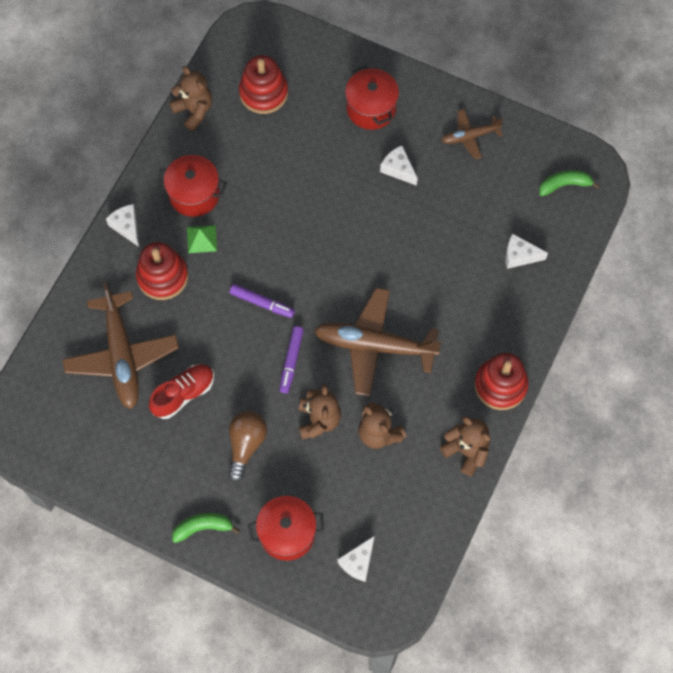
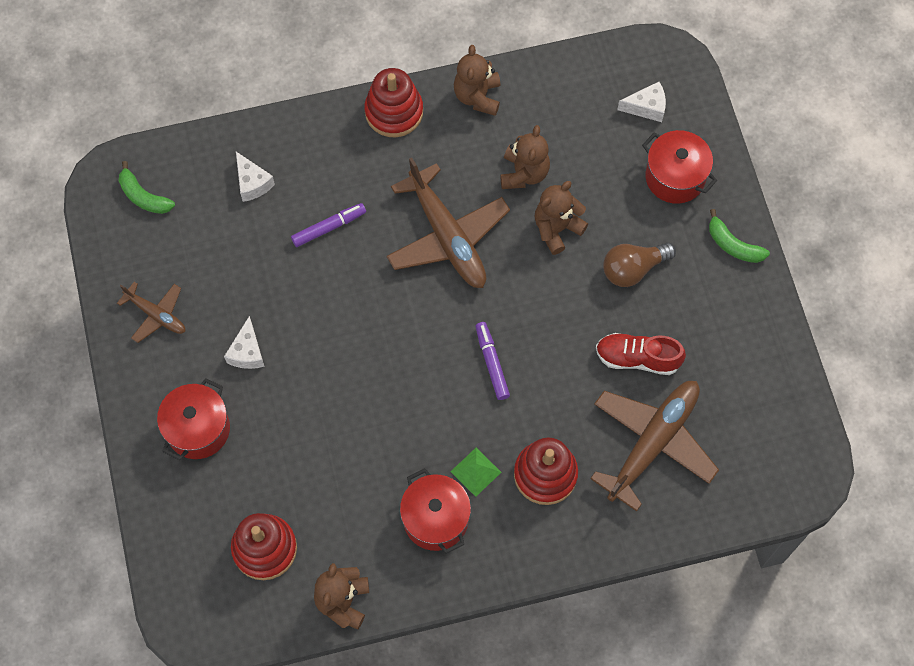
camera: 130 degrees left, 0 degrees up
white cheese [106,204,139,247] -> none
purple marker [279,326,304,393] -> purple marker moved to [291,203,366,247]

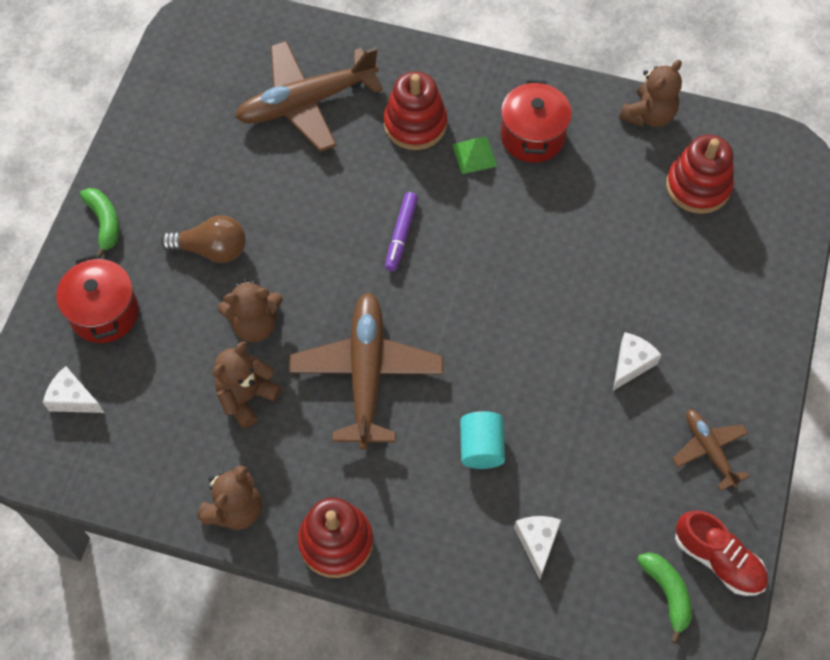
camera: 150 degrees left, 5 degrees down
red pot [157,378,230,460] -> none
purple marker [291,203,366,247] -> turquoise cylinder [460,411,505,469]
red shoe [596,333,686,375] -> red shoe moved to [675,510,768,596]

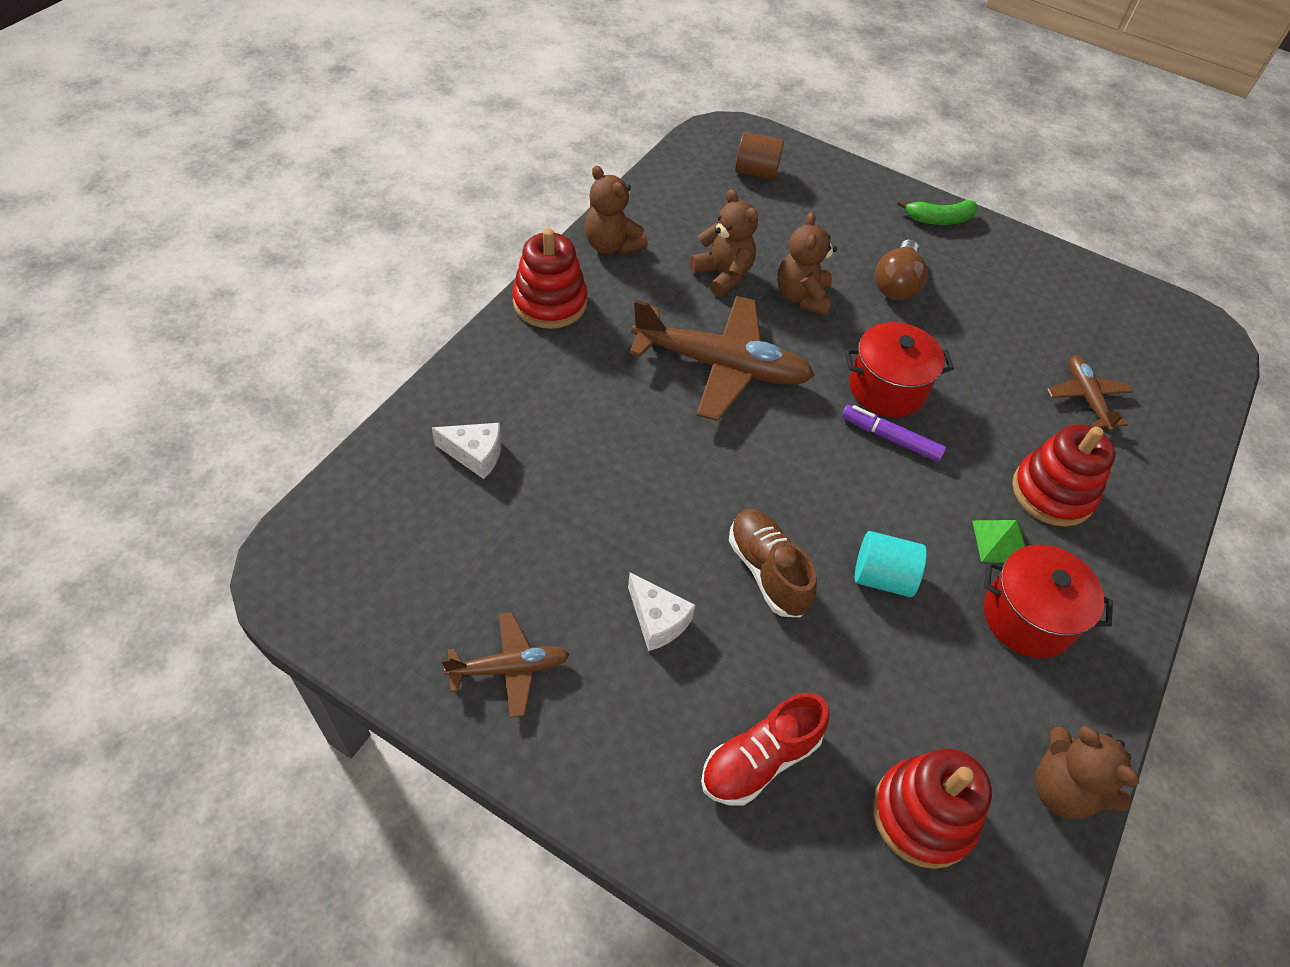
camera: 100 degrees right, 10 degrees down
white cheese [43,366,104,413] -> brown cylinder [735,132,784,180]
red pot [56,254,139,343] -> red pot moved to [845,322,954,417]
brown plane [235,41,383,152] -> brown plane [1047,356,1133,431], size x0.53
turquoise cylinder [460,411,505,469] -> turquoise cylinder moved to [855,531,927,597]
green banana [637,552,692,643] -> none
red shoe [675,510,768,596] -> red shoe moved to [701,693,829,805]
none -> brown shoe [729,509,817,617]

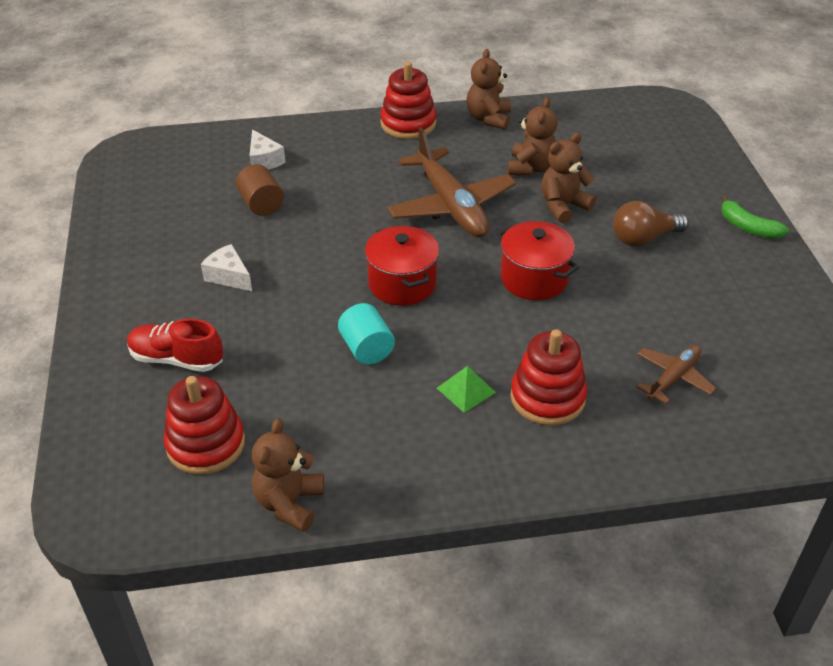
camera: 55 degrees right, 10 degrees down
brown plane [441,612,570,718] -> none
white cheese [628,573,696,651] -> white cheese turned 120 degrees clockwise [201,244,252,291]
brown shoe [729,509,817,617] -> none
brown cylinder [735,132,784,180] -> brown cylinder moved to [236,164,284,216]
purple marker [842,405,946,462] -> none
red pot [984,544,1113,658] -> red pot moved to [365,226,439,306]

